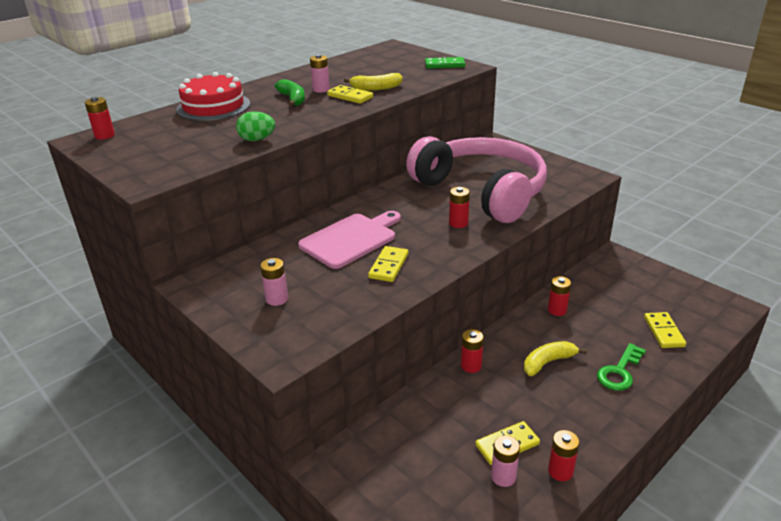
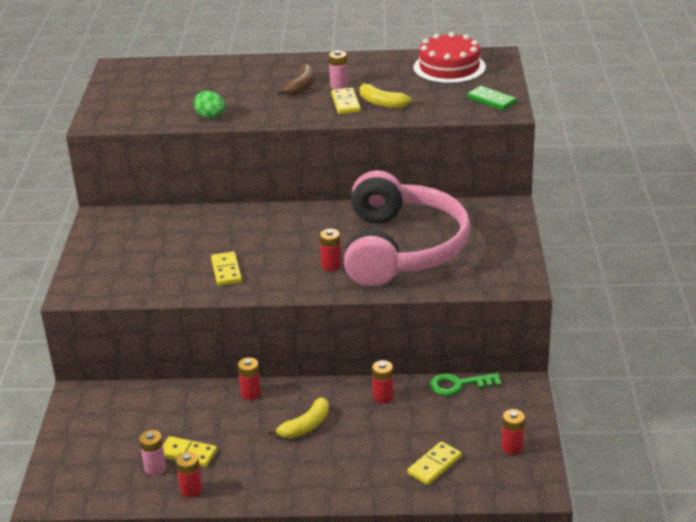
camera: 45 degrees right, 0 degrees up
red battery [85,97,115,139] -> red battery moved to [502,409,525,455]
red cake [176,72,250,121] -> red cake moved to [413,32,486,84]
pink battery [260,258,288,306] -> none
green banana [275,79,305,106] -> brown banana [277,64,314,96]
pink cutting board [298,211,401,269] -> none
yellow domino [368,246,408,282] -> yellow domino turned 75 degrees counterclockwise [211,251,242,286]
yellow banana [524,341,587,376] -> yellow banana turned 120 degrees clockwise [268,397,329,439]
green key [597,343,646,391] -> green key moved to [430,373,502,396]

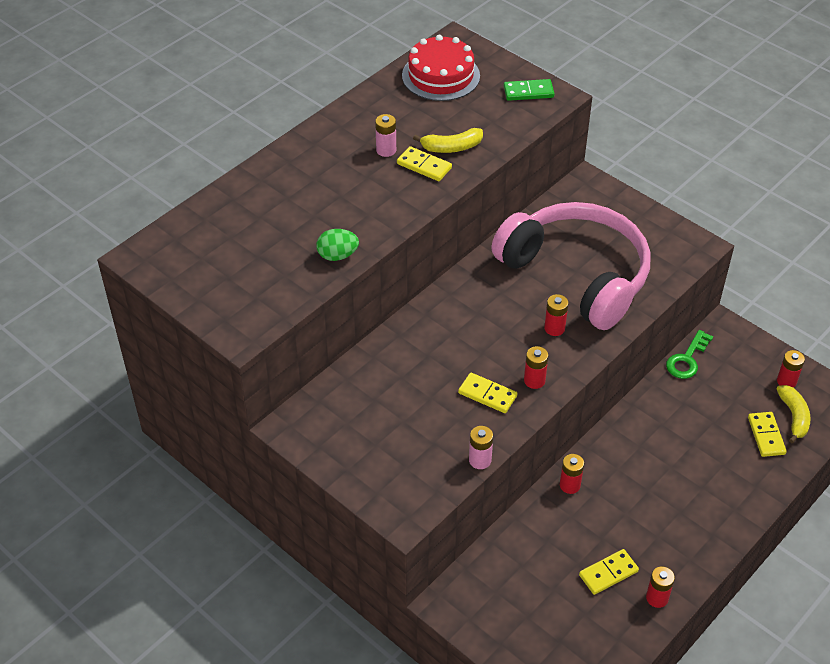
camera: 50 degrees left, 15 degrees up
pink battery [139,430,166,475] -> pink battery moved to [469,426,493,469]
yellow banana [268,397,329,439] -> yellow banana moved to [777,385,811,443]
brown banana [277,64,314,96] -> none
red battery [372,360,394,403] -> red battery moved to [524,346,548,389]

